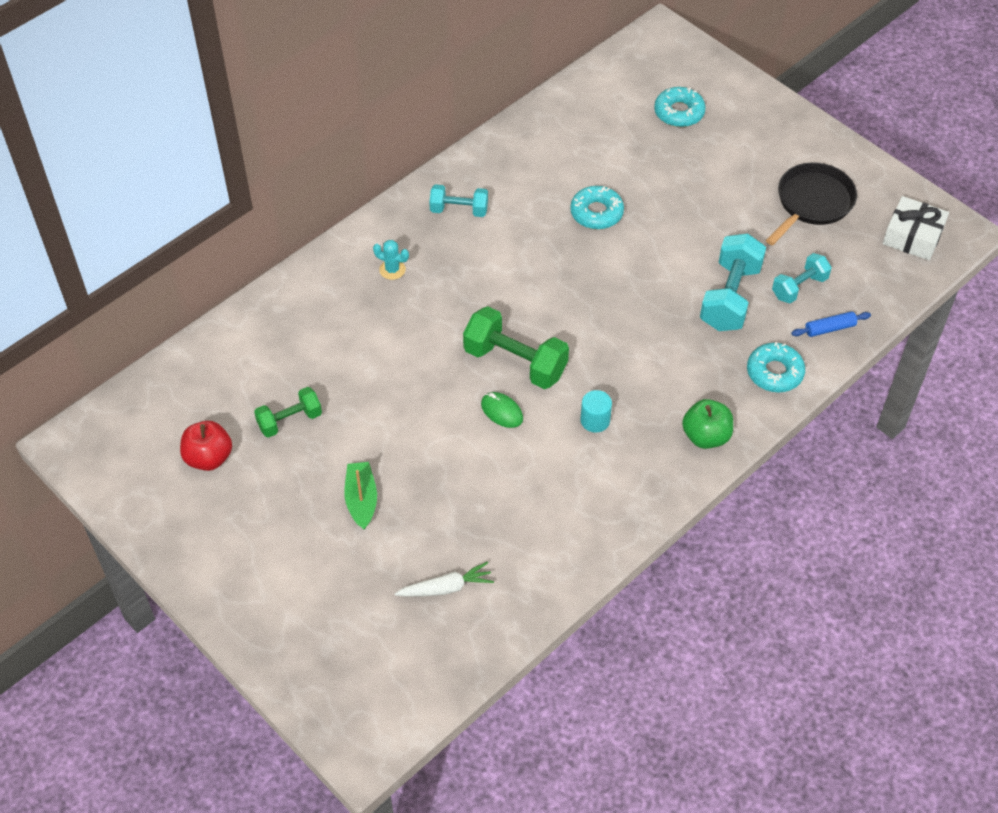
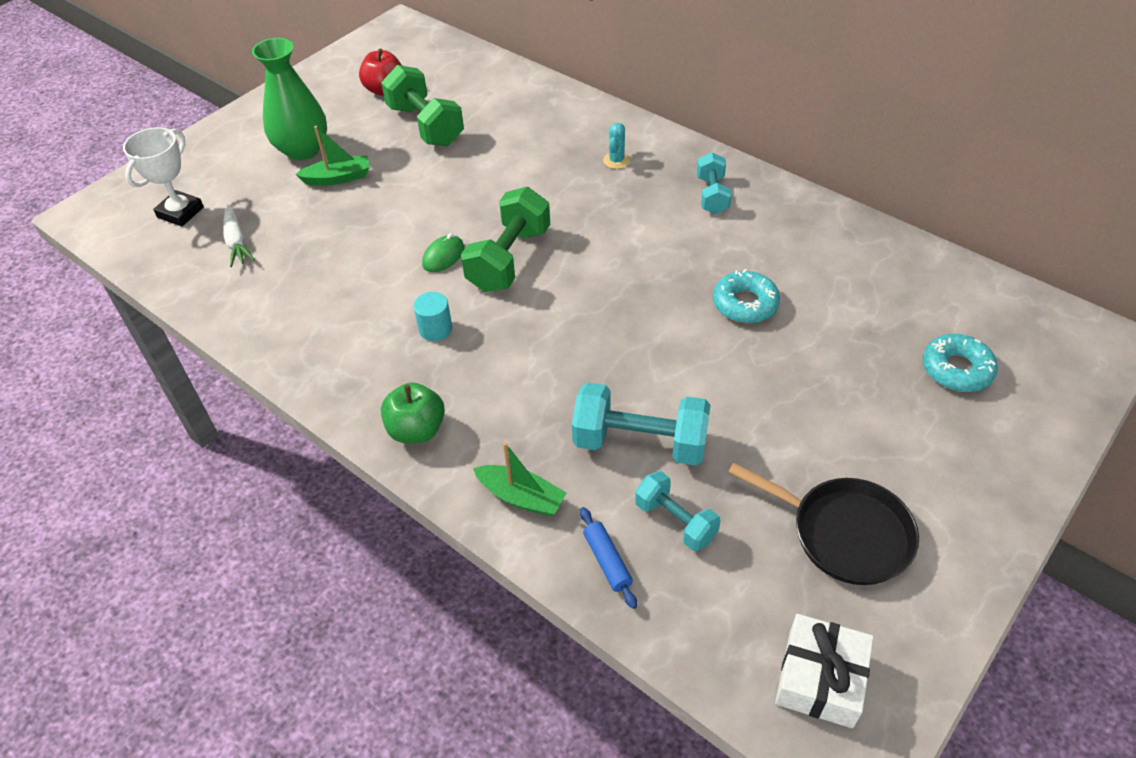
camera: 85 degrees right, 5 degrees down
green dumbbell [254,387,322,438] -> green dumbbell [381,65,464,146], size x1.65
turquoise donut [747,342,805,392] -> green boat [473,442,567,516]
none -> white trophy [123,127,204,227]
none -> green vase [252,38,327,160]

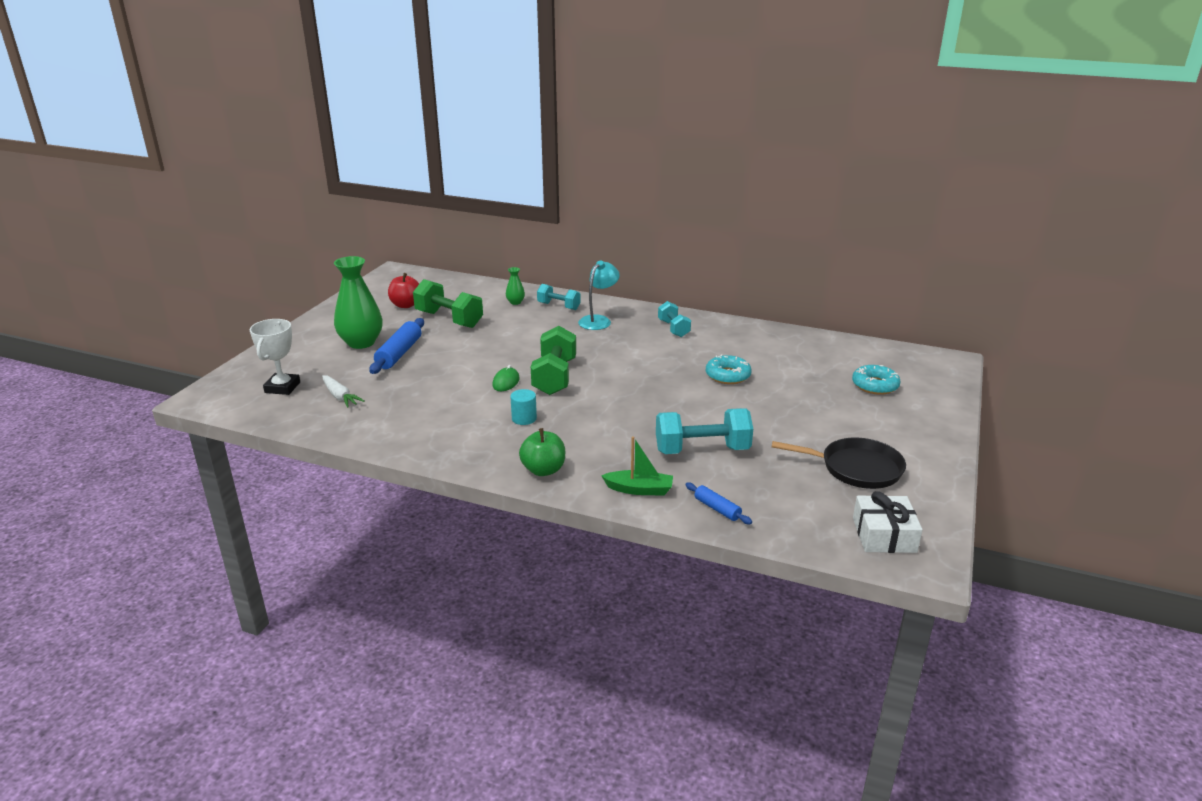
camera: 20 degrees left, 20 degrees down
green boat [295,126,370,186] -> blue rolling pin [369,318,424,374]
turquoise cactus [603,123,630,169] -> turquoise lamp [578,260,620,330]
turquoise dumbbell [635,471,720,551] -> turquoise dumbbell moved to [537,284,581,310]
none -> green vase [506,267,525,305]

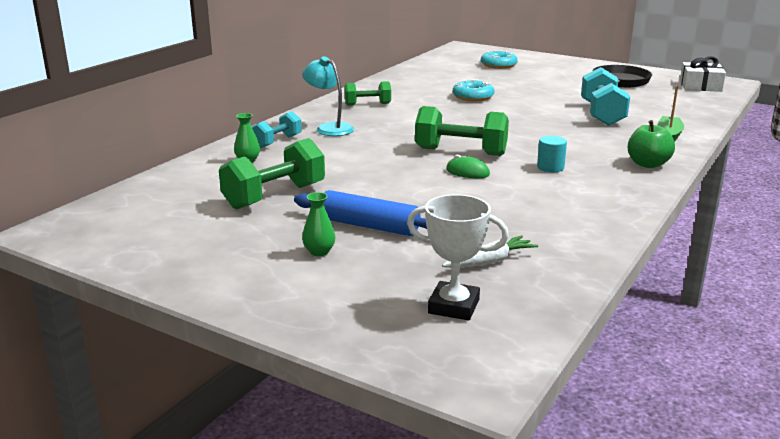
camera: 80 degrees left, 5 degrees down
green vase [334,256,383,349] -> green vase [302,192,335,256], size x0.45
red apple [388,273,419,308] -> none
turquoise dumbbell [658,301,691,337] -> green dumbbell [344,81,391,106]
blue rolling pin [685,482,752,524] -> none

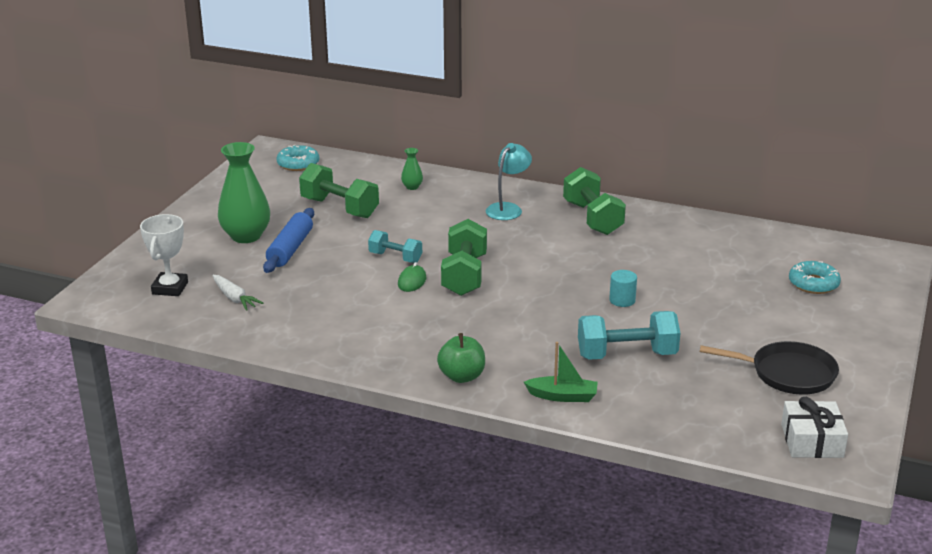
camera: 80 degrees right, 5 degrees up
turquoise dumbbell [252,111,302,148] -> turquoise dumbbell moved to [368,230,422,263]
green vase [302,192,335,256] -> green vase [218,142,270,243], size x2.23
green dumbbell [344,81,391,106] -> green dumbbell [563,167,626,235], size x1.65
turquoise donut [453,79,494,101] -> turquoise donut moved to [277,144,319,171]
turquoise cylinder [537,136,567,172] -> turquoise cylinder moved to [609,270,637,307]

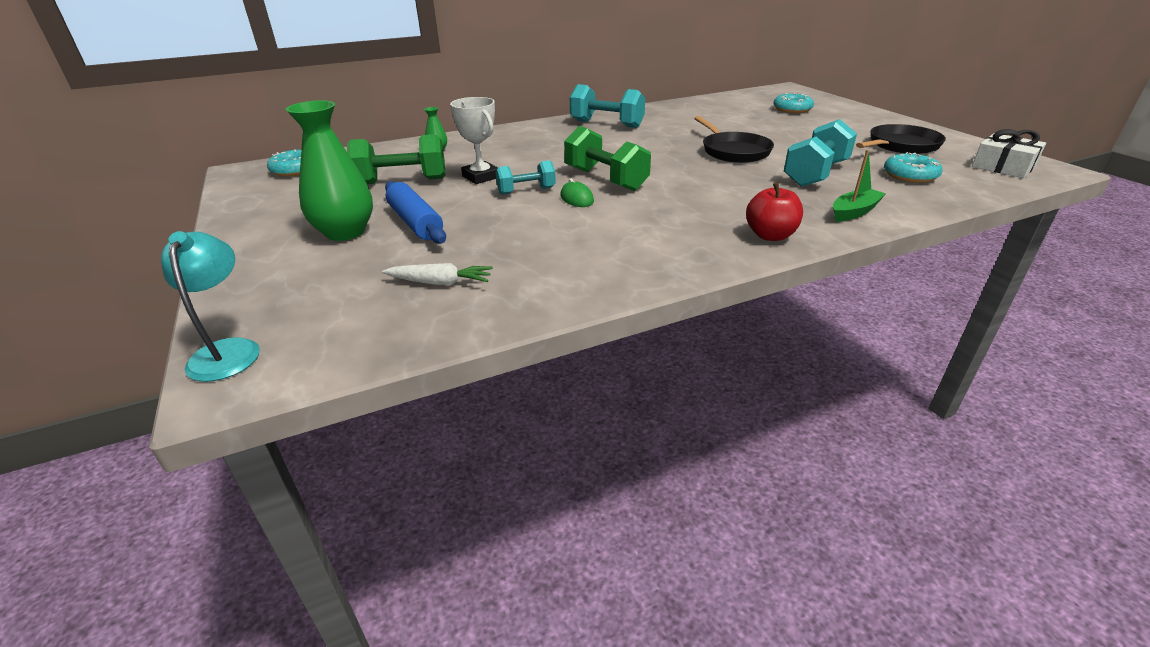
camera: 45 degrees left, 5 degrees up
white trophy [140,214,188,296] -> white trophy moved to [450,97,498,184]
green apple [437,333,485,383] -> red apple [746,182,803,241]
turquoise lamp [486,143,532,220] -> turquoise lamp moved to [161,231,260,382]
green dumbbell [563,167,626,235] -> turquoise dumbbell [570,84,645,128]
turquoise cylinder [609,270,637,307] -> black pan [694,116,774,163]
none -> turquoise donut [884,152,943,183]

